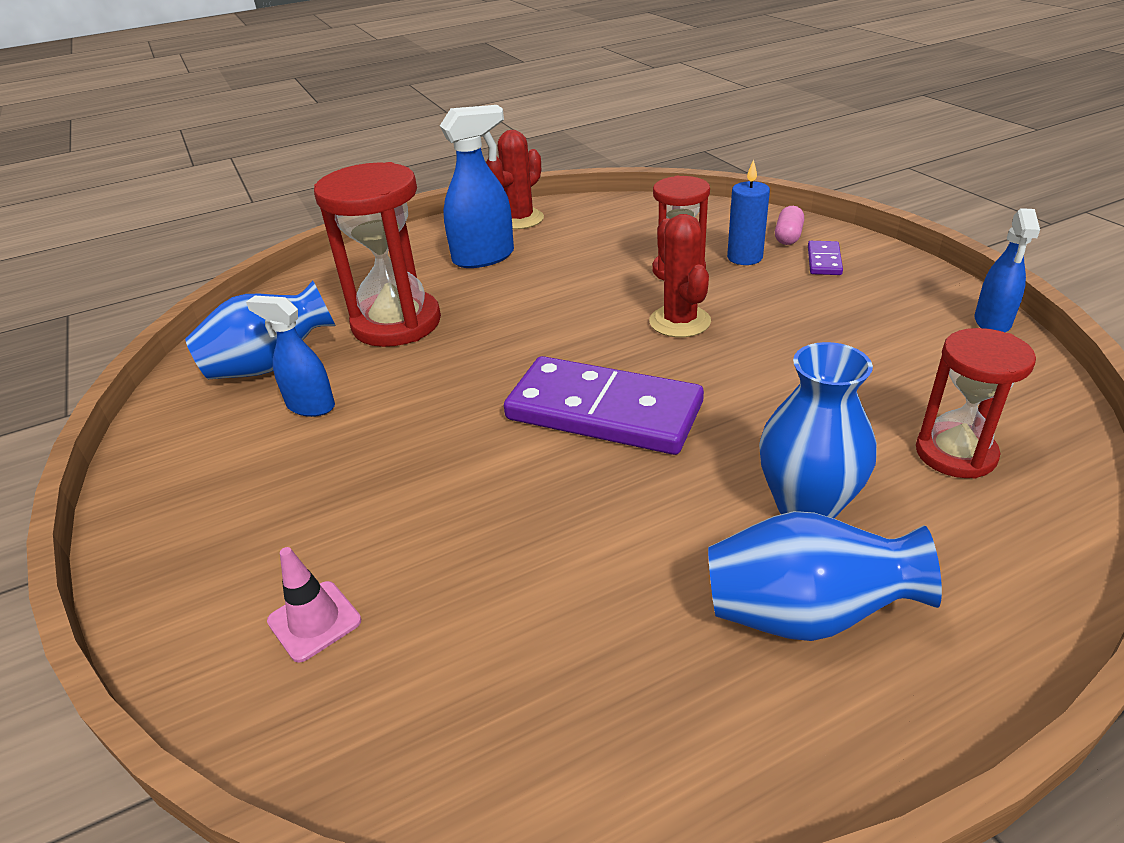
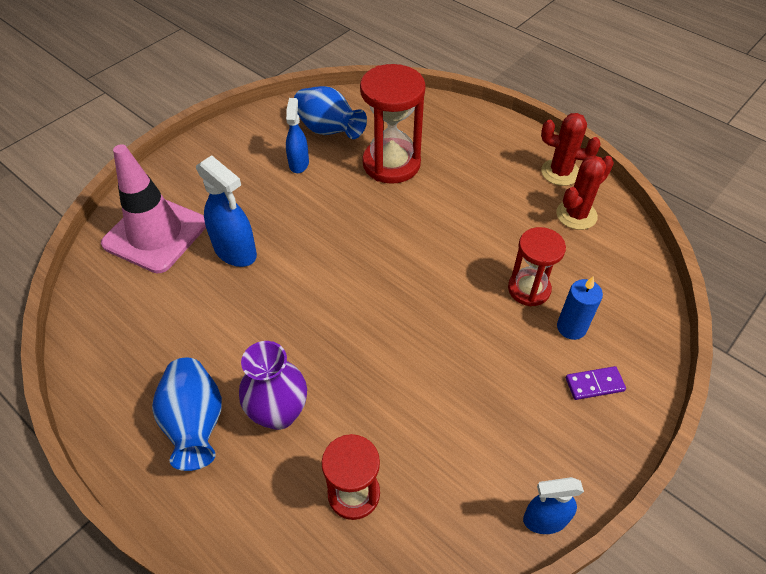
camera: 65 degrees right, 15 degrees up
pink traffic cone [267,547,361,663] -> pink traffic cone [101,144,206,273], size x2.39
blue spray bottle [440,105,514,268] -> blue spray bottle moved to [196,155,257,267]
purple domino [504,356,704,455] -> none
red cactus [649,214,711,338] -> red cactus moved to [556,155,614,230]
blue vase [759,342,877,519] -> purple vase [239,341,307,430]
pink capsule [775,206,804,245] -> none

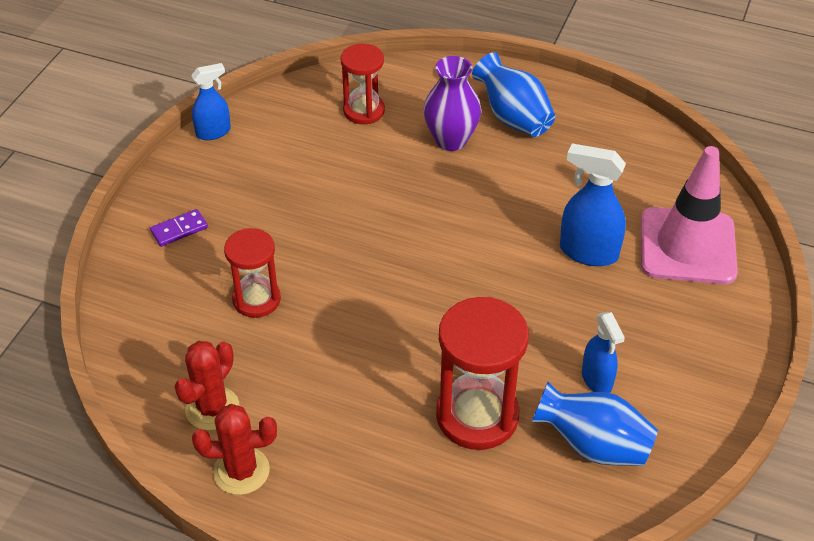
camera: 160 degrees right, 5 degrees down
blue candle [557,276,603,340] -> none

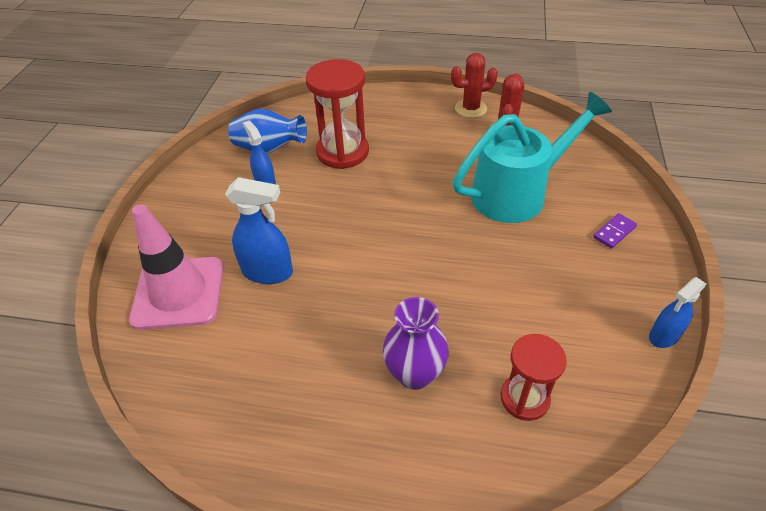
camera: 170 degrees right, 0 degrees up
red hourglass [224,228,281,318] -> turquoise watering can [453,92,612,223]
blue vase [472,52,555,137] -> none

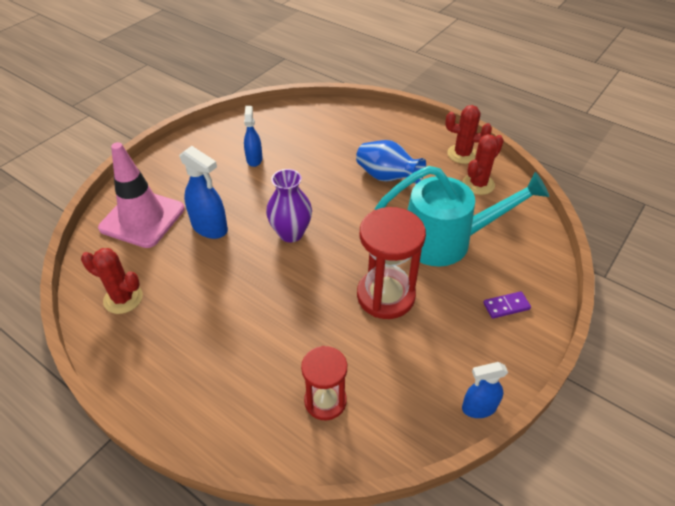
camera: 25 degrees right, 0 degrees up
blue vase [228,108,307,154] -> blue vase moved to [356,140,426,184]
red hourglass [306,59,369,169] -> red hourglass moved to [357,207,426,319]
purple vase [383,297,449,390] -> purple vase moved to [266,169,312,243]
none -> red cactus [81,248,143,314]

